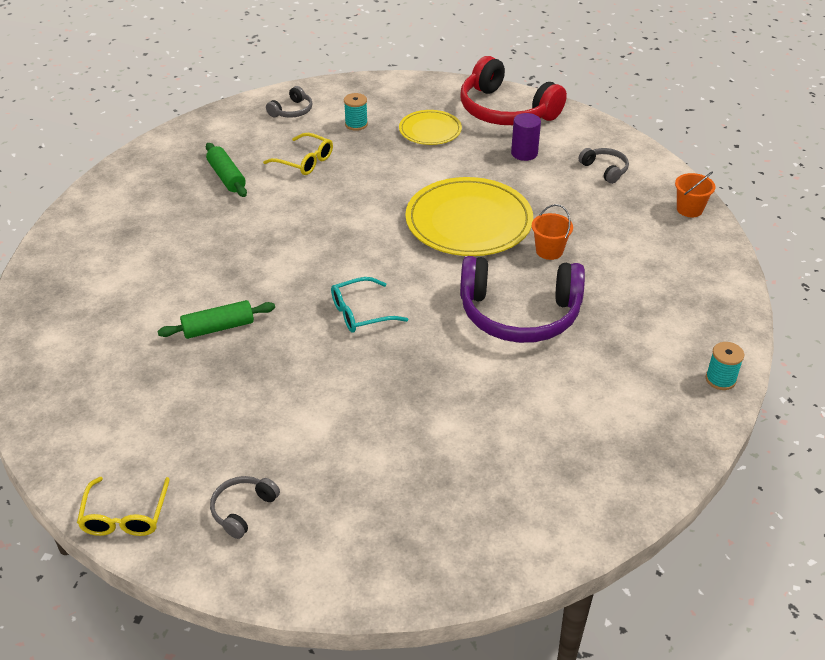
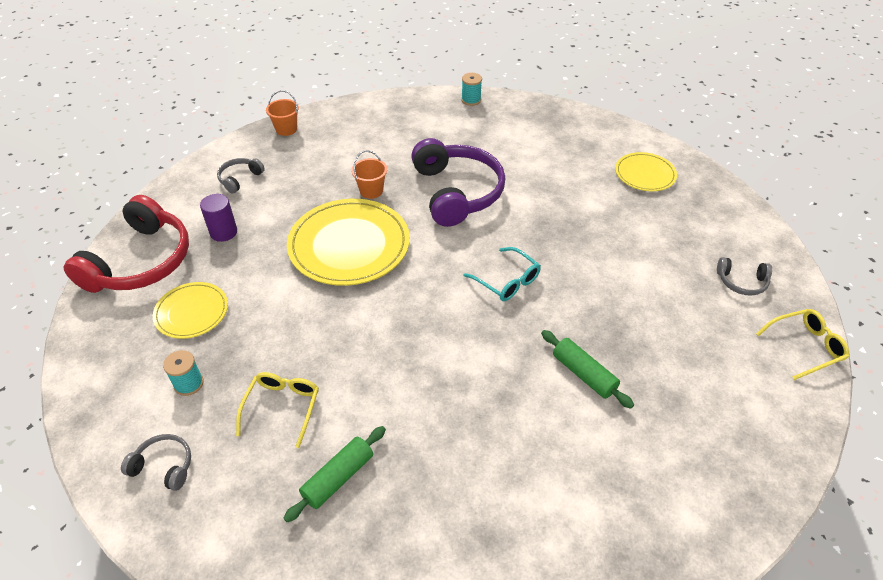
camera: 110 degrees left, 5 degrees up
none -> yellow plate [615,152,677,191]

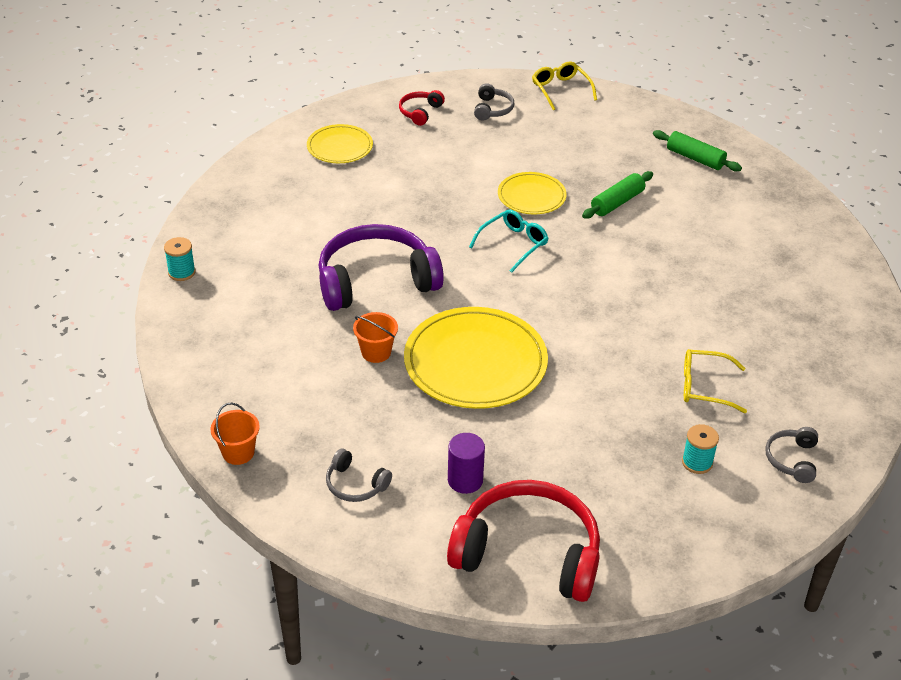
camera: 95 degrees left, 5 degrees down
yellow plate [153,282,228,339] -> yellow plate moved to [498,172,567,214]
green rolling pin [283,426,386,522] -> green rolling pin moved to [653,130,742,171]
none -> red headphones [399,90,445,126]

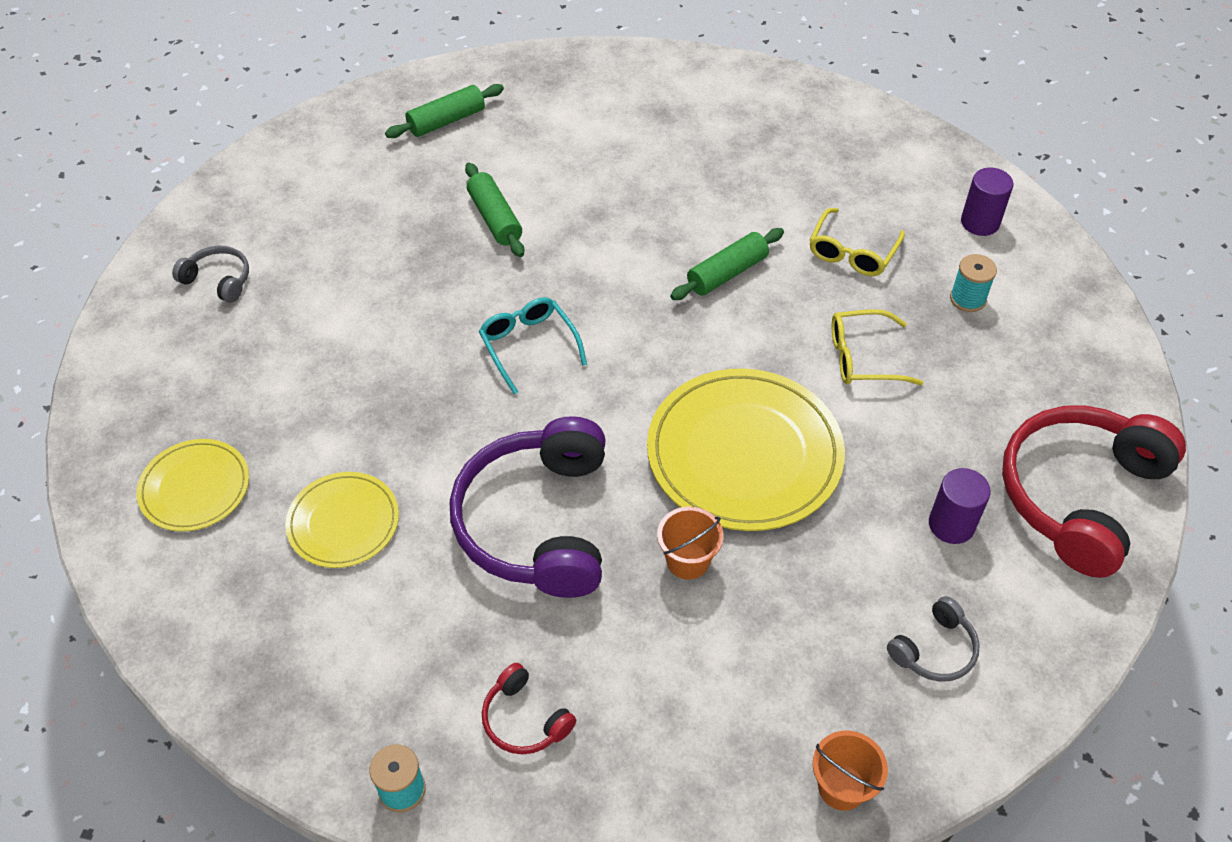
camera: 70 degrees left, 10 degrees up
red headphones [399,90,445,126] -> red headphones moved to [482,663,576,754]
yellow plate [498,172,567,214] -> yellow plate moved to [285,472,399,568]
yellow glasses [532,61,597,110] -> yellow glasses moved to [832,309,923,385]
grey headphones [765,427,818,483] -> purple cylinder [961,167,1013,236]
none -> green rolling pin [670,228,784,300]

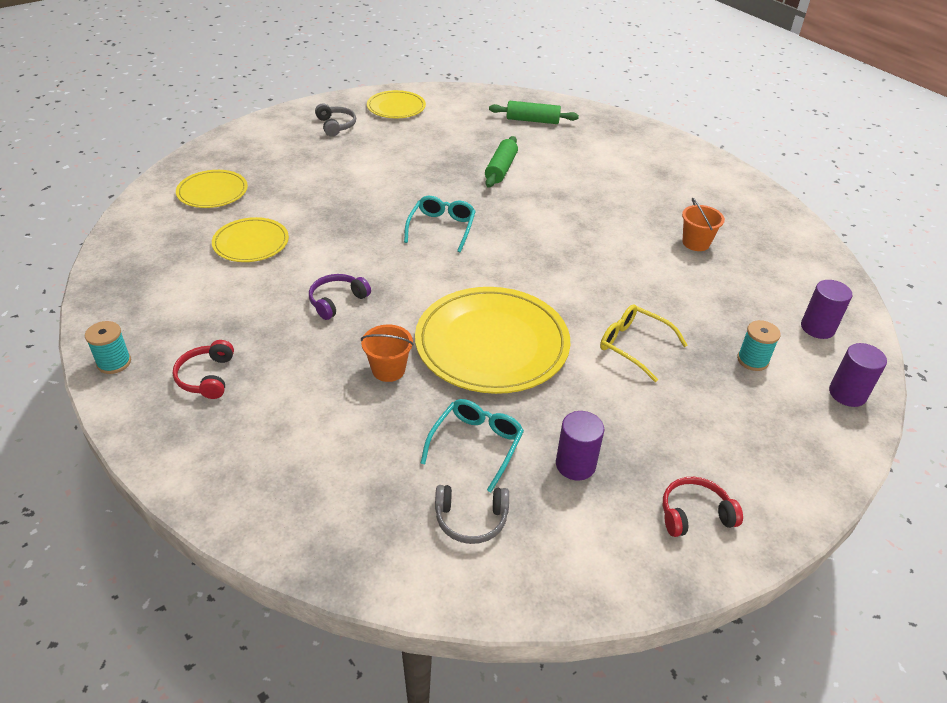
camera: 40 degrees right, 10 degrees down
purple headphones [450,416,605,598] -> purple headphones [309,274,371,320], size x0.45
green rolling pin [670,228,784,300] -> none
yellow glasses [810,208,905,276] -> none
orange bucket [813,730,888,811] -> orange bucket moved to [682,198,725,251]
red headphones [1002,405,1186,578] -> red headphones [663,477,743,537], size x0.45
none -> yellow plate [367,90,426,118]
none -> turquoise glasses [420,399,524,493]
none -> purple cylinder [829,343,887,407]

